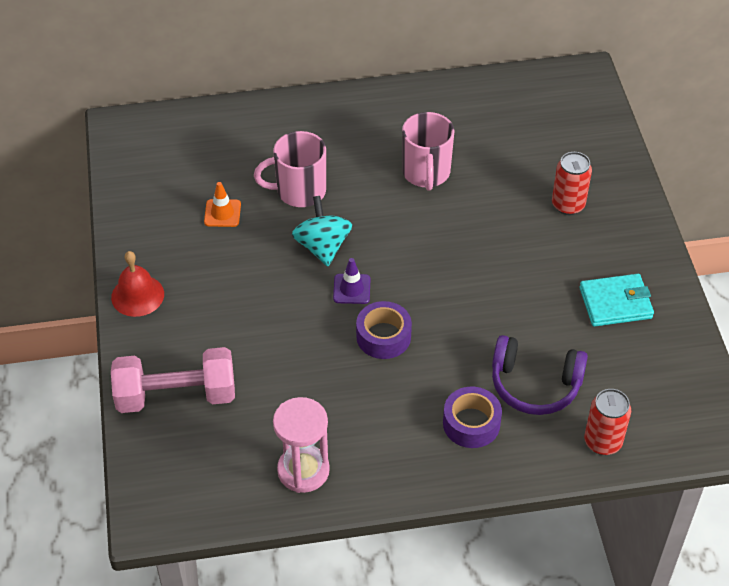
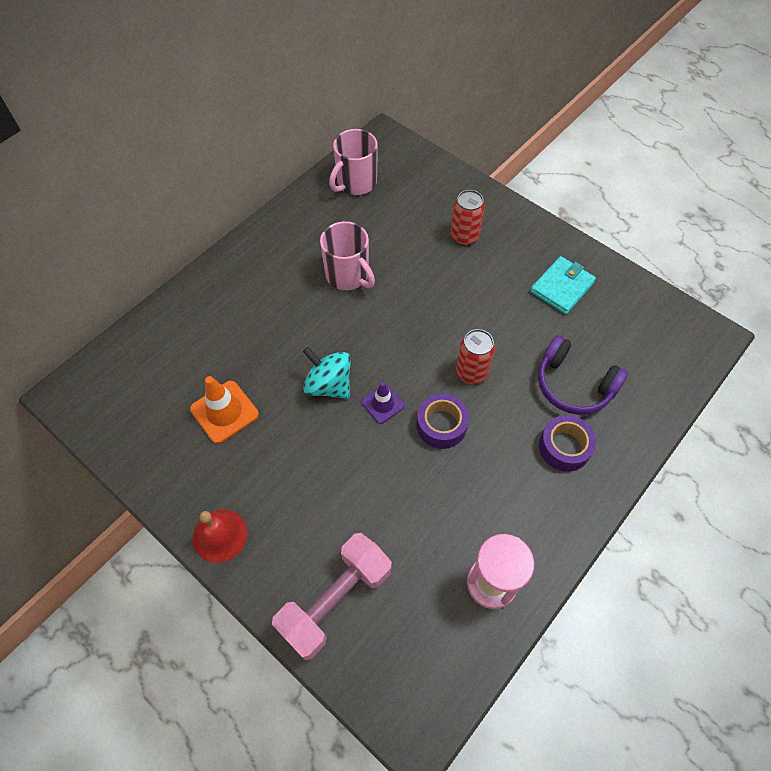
camera: 40 degrees left, 10 degrees up
orange traffic cone [204,182,241,227] -> orange traffic cone [190,376,259,444], size x1.56
pink mug [254,131,326,207] -> pink mug moved to [329,129,378,195]
purple headphones [492,335,588,415] -> purple headphones turned 60 degrees clockwise [538,335,628,415]
red can [584,389,631,455] -> red can moved to [456,329,495,384]

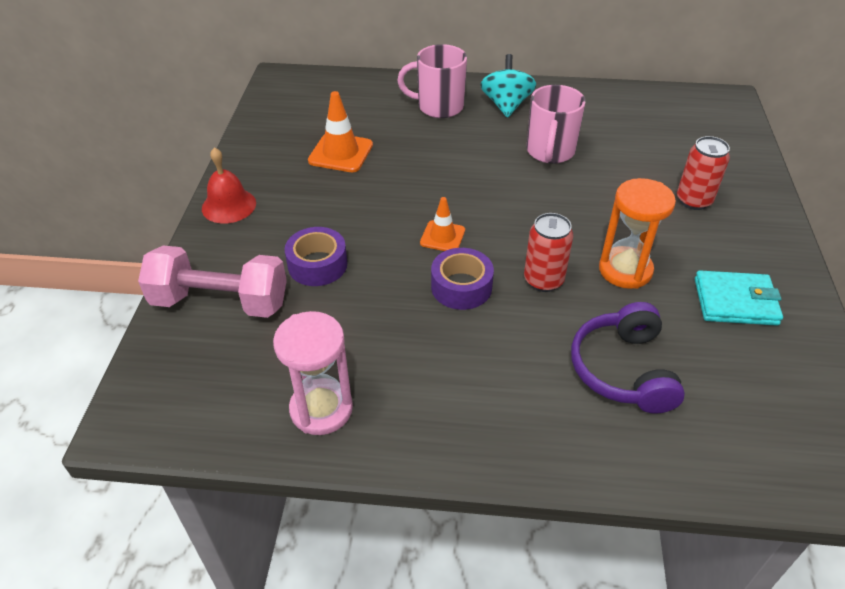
camera: 55 degrees right, 15 degrees down
turquoise spinning top [303,347,351,399] -> turquoise spinning top moved to [480,54,536,118]
pink mug [329,129,378,195] -> pink mug moved to [397,44,467,118]
purple traffic cone [361,382,405,424] -> orange traffic cone [420,197,465,251]
purple tape [539,415,596,472] -> purple tape moved to [285,227,347,286]
none -> orange hourglass [599,178,676,289]

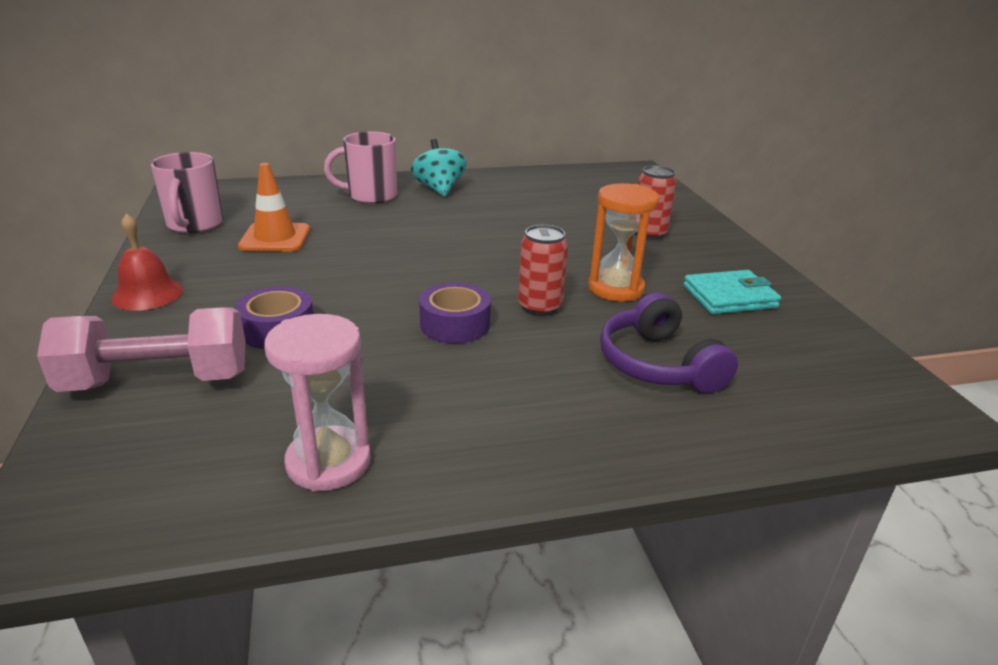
camera: 20 degrees left, 15 degrees down
orange traffic cone [420,197,465,251] -> none
pink mug [527,85,586,164] -> pink mug moved to [150,152,223,233]

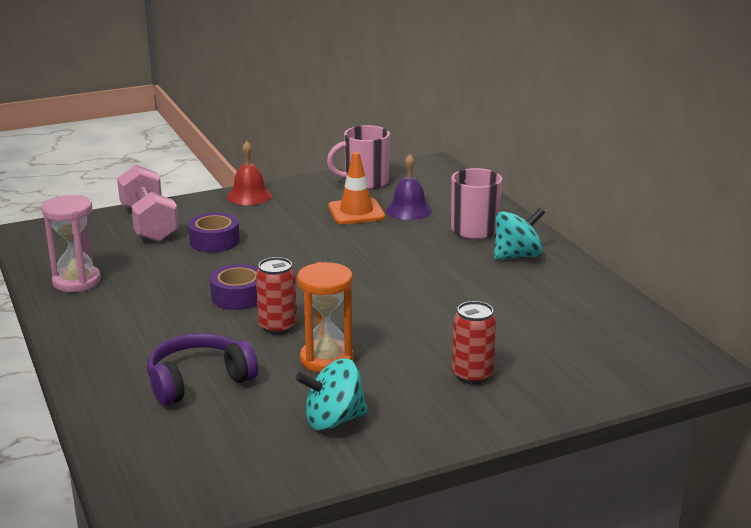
camera: 80 degrees right, 5 degrees down
turquoise wallet [683,270,781,314] -> turquoise spinning top [296,359,368,431]
none -> purple bell [386,154,432,220]

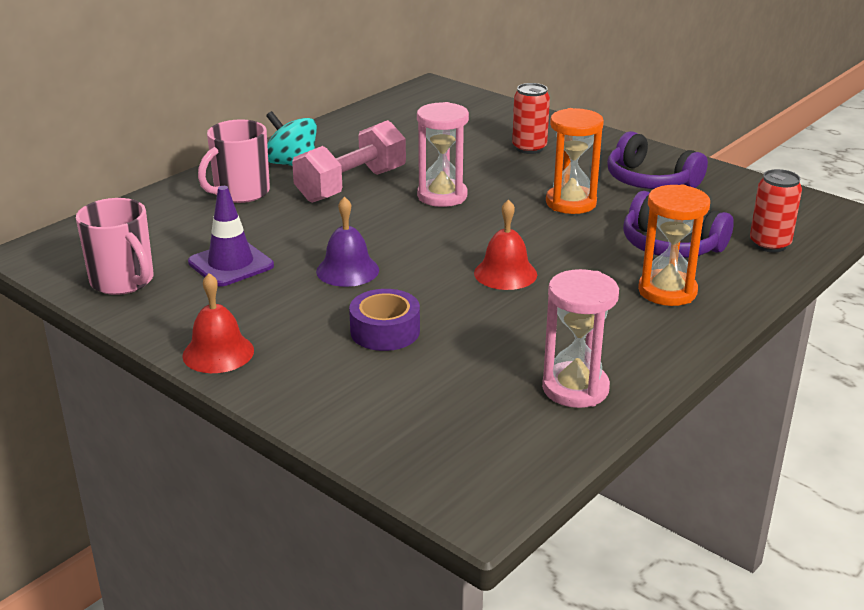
camera: 115 degrees left, 5 degrees up
pink dumbbell [117,165,179,242] -> pink dumbbell moved to [292,120,406,203]
purple tape [210,264,258,310] -> red bell [474,199,537,290]
red can [256,257,297,334] -> red can moved to [750,169,802,252]
turquoise spinning top [296,359,368,431] -> purple headphones [607,131,708,189]
orange traffic cone [328,152,385,224] -> purple traffic cone [188,186,274,287]
purple bell [386,154,432,220] -> purple bell moved to [316,196,379,287]
none -> pink hourglass [417,102,469,207]
none -> orange hourglass [638,184,710,306]

